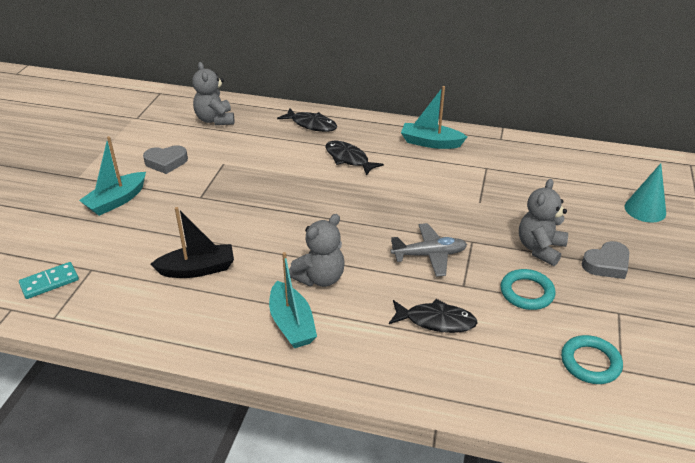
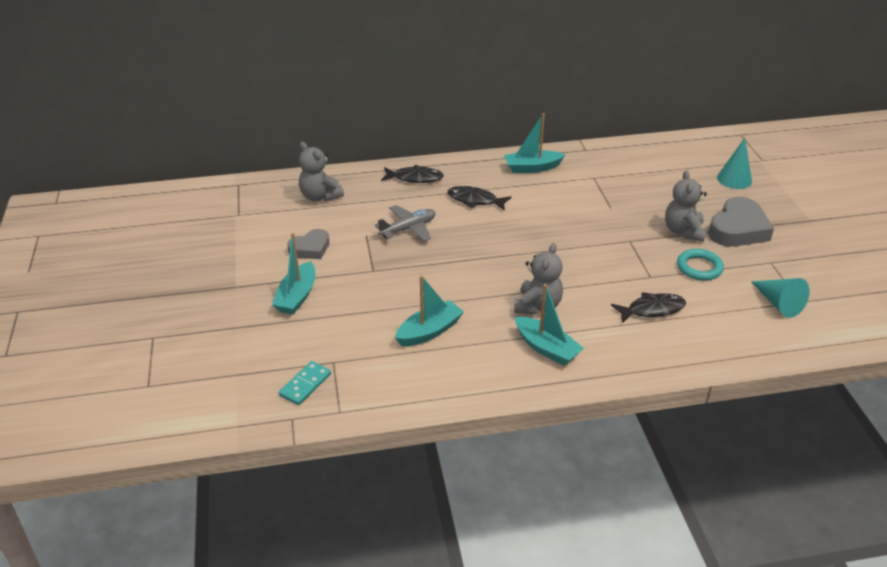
camera: 25 degrees left, 0 degrees up
black boat [150,207,234,278] -> turquoise boat [395,275,464,346]
grey plane [391,223,467,277] -> grey plane moved to [375,205,436,241]
turquoise ring [561,335,623,384] -> turquoise cone [751,278,809,318]
grey heart [582,241,630,279] -> grey heart [708,197,774,247], size x1.63

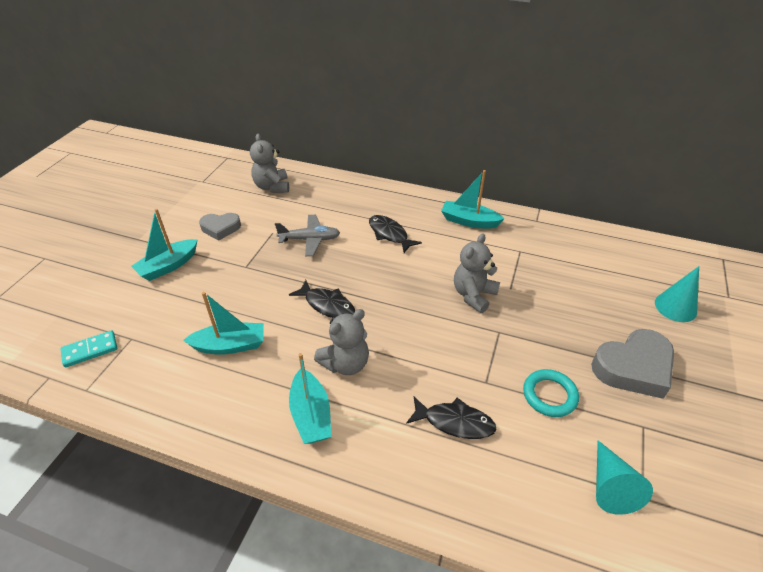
camera: 30 degrees right, 5 degrees up
black fish [381,165,444,183] -> black fish moved to [289,280,355,318]
grey teddy bear [665,170,707,242] -> grey teddy bear moved to [454,233,500,313]

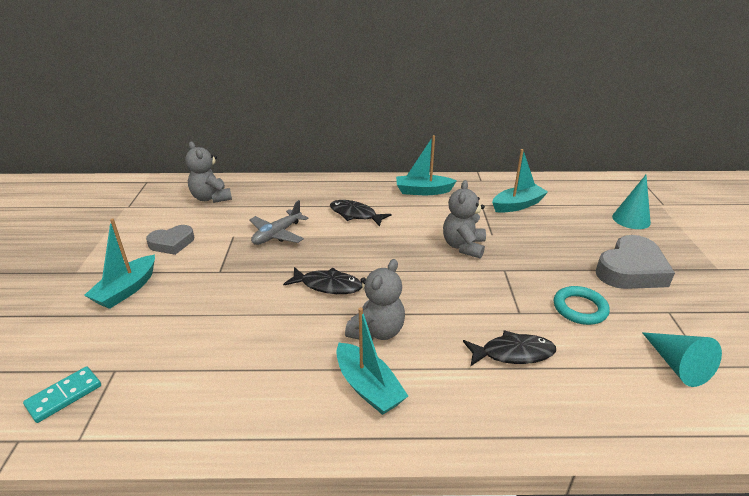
camera: 20 degrees left, 10 degrees down
turquoise boat [183,292,264,355] -> turquoise boat moved to [492,149,548,213]
grey plane [275,215,340,256] -> grey plane turned 150 degrees clockwise [249,200,308,245]

